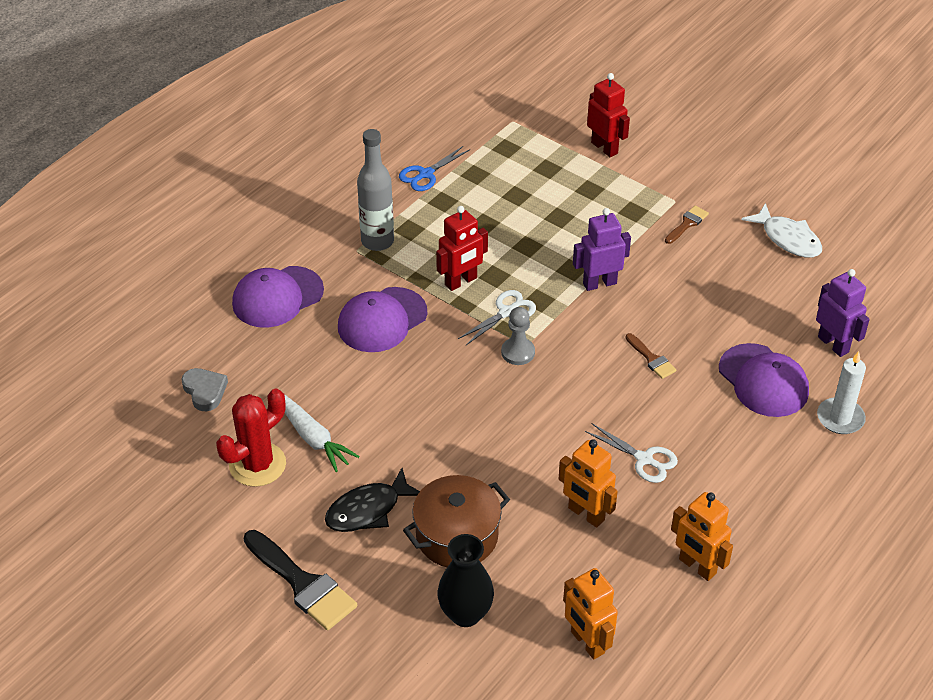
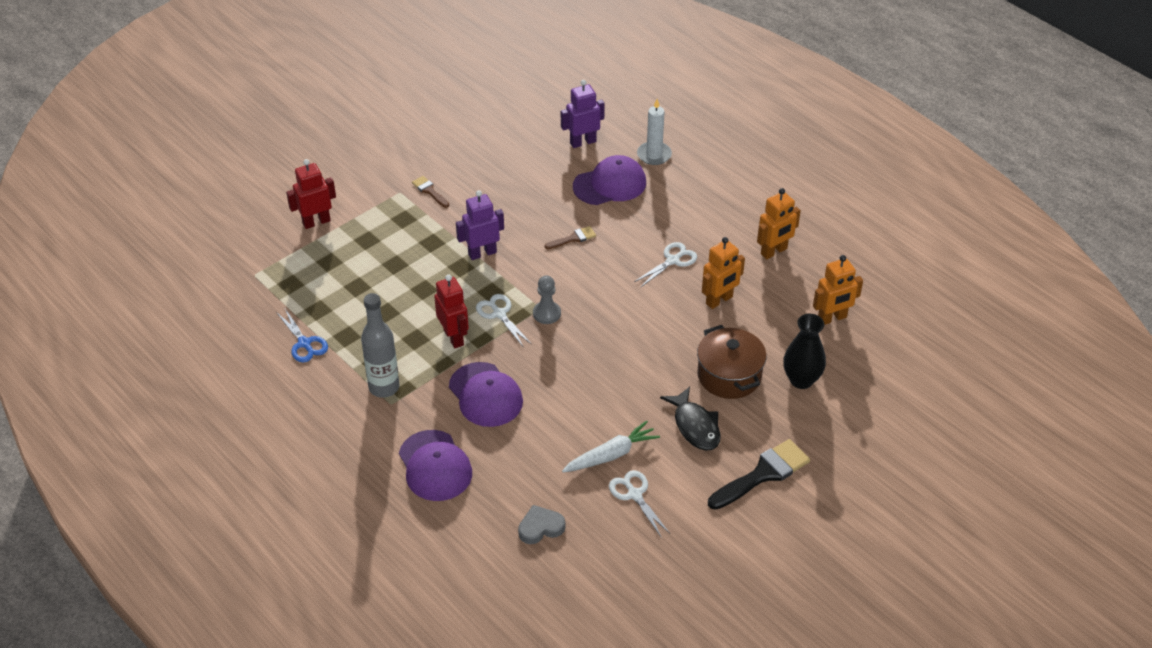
camera: 80 degrees left, 0 degrees up
red cactus [216,389,286,487] -> white scissors [609,470,670,537]
purple robot [573,208,631,291] -> purple robot turned 75 degrees clockwise [456,190,504,260]
white fish [742,203,822,258] -> none

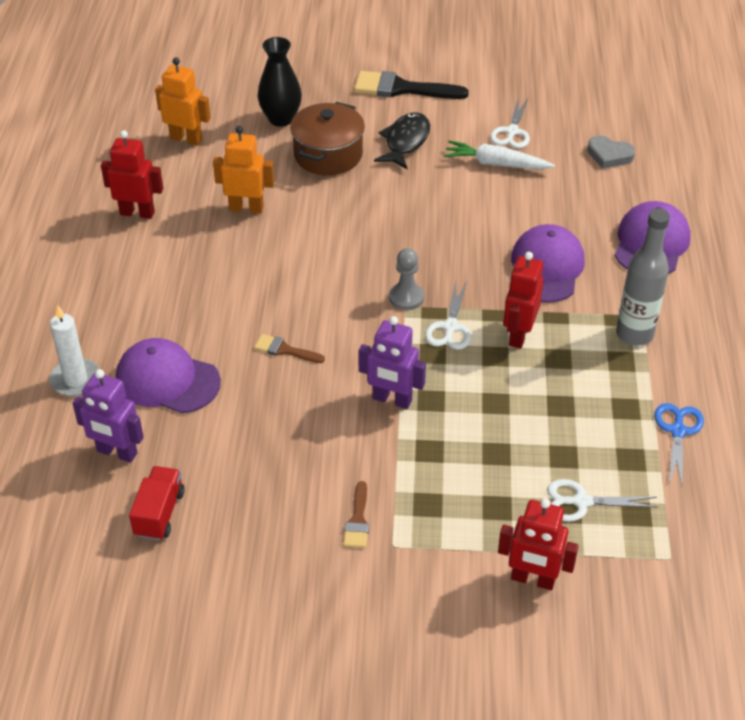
camera: 135 degrees left, 0 degrees up
white scissors [634,242,697,288] -> white scissors moved to [547,479,659,522]
orange robot [757,188,801,259] -> red robot [101,130,163,219]
none -> red truck [129,466,185,540]

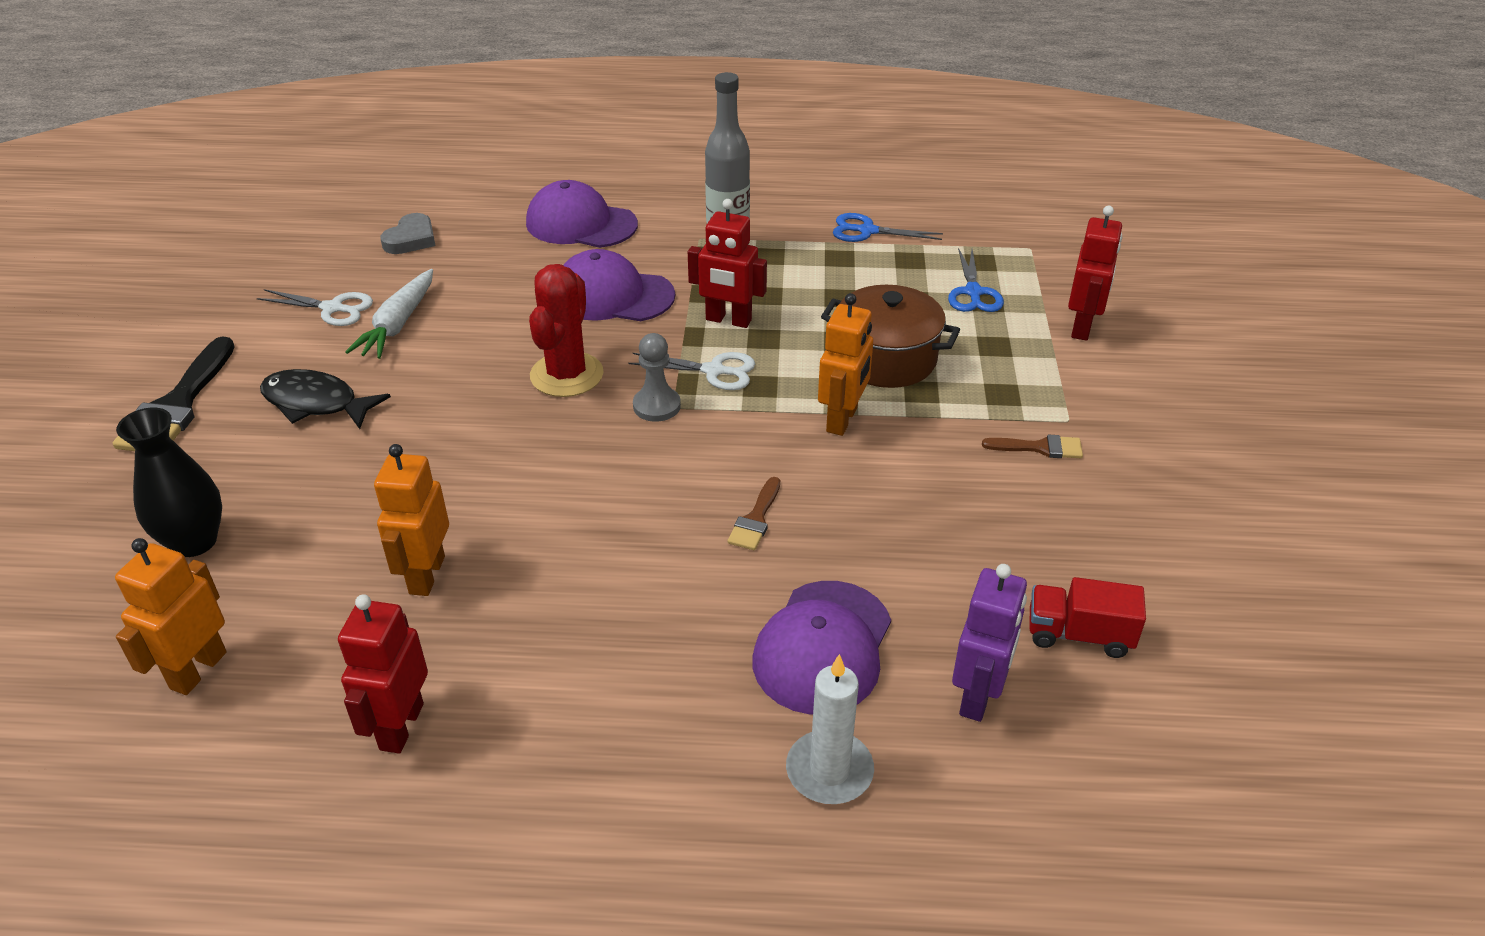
camera: 90 degrees left, 5 degrees down
brown pot [290,102,365,175] -> brown pot moved to [821,285,960,388]
purple robot [358,316,426,409] -> orange robot [818,293,873,436]
white scissors [547,479,659,522] -> blue scissors [948,248,1004,312]
none -> red cactus [529,264,603,397]

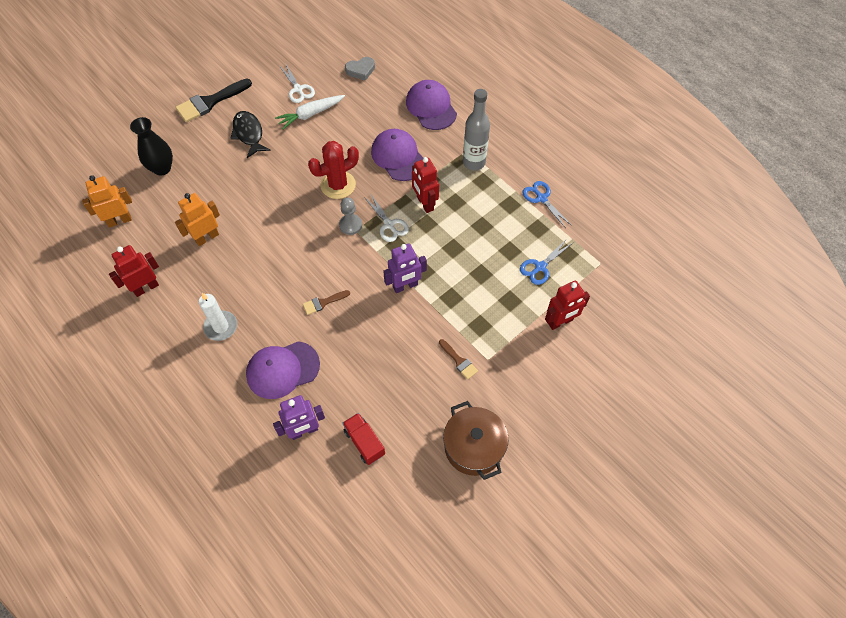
camera: 45 degrees right, 20 degrees up
white candle [786,654,874,804] -> white candle moved to [199,293,237,341]
orange robot [818,293,873,436] -> purple robot [383,243,427,293]
brown pot [821,285,960,388] -> brown pot moved to [443,401,509,480]

